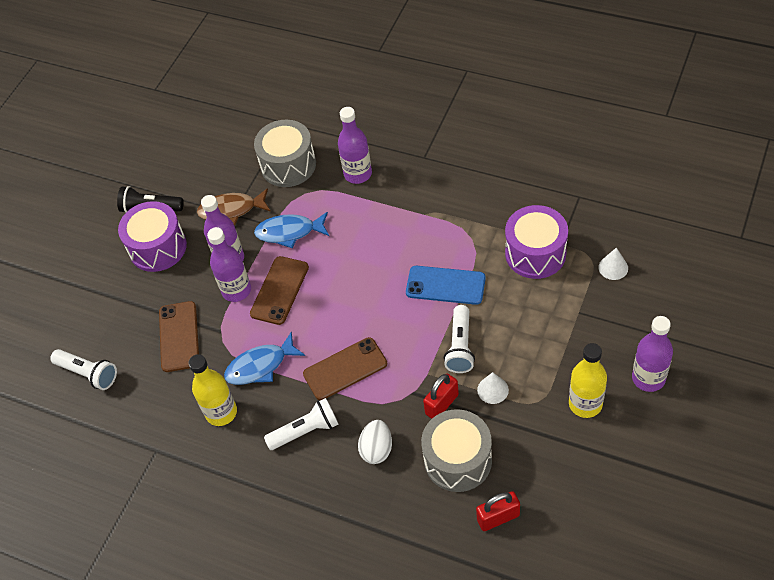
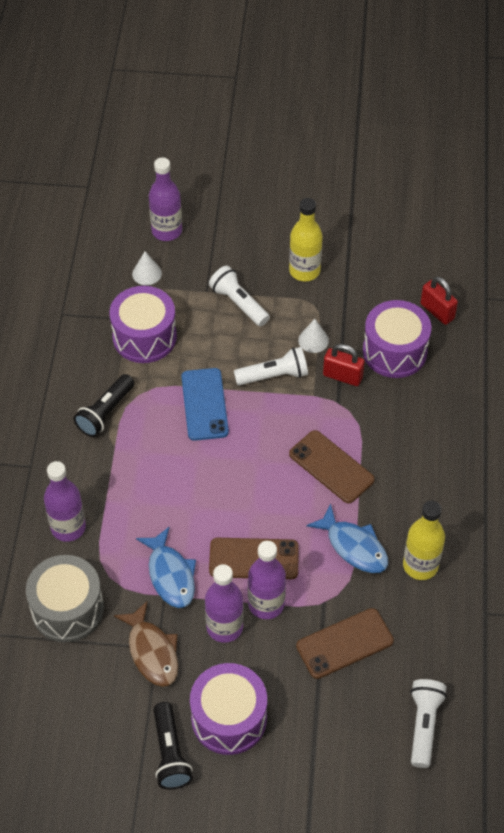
camera: 115 degrees left, 0 degrees up
white flashlight [264,398,338,450] -> white flashlight moved to [209,266,270,327]
white egg [358,420,392,464] -> none
grey drum [421,409,492,492] -> purple drum [363,300,431,378]
purple bottle [632,316,673,392] -> purple bottle moved to [149,157,182,241]
none -> black flashlight [73,374,134,437]

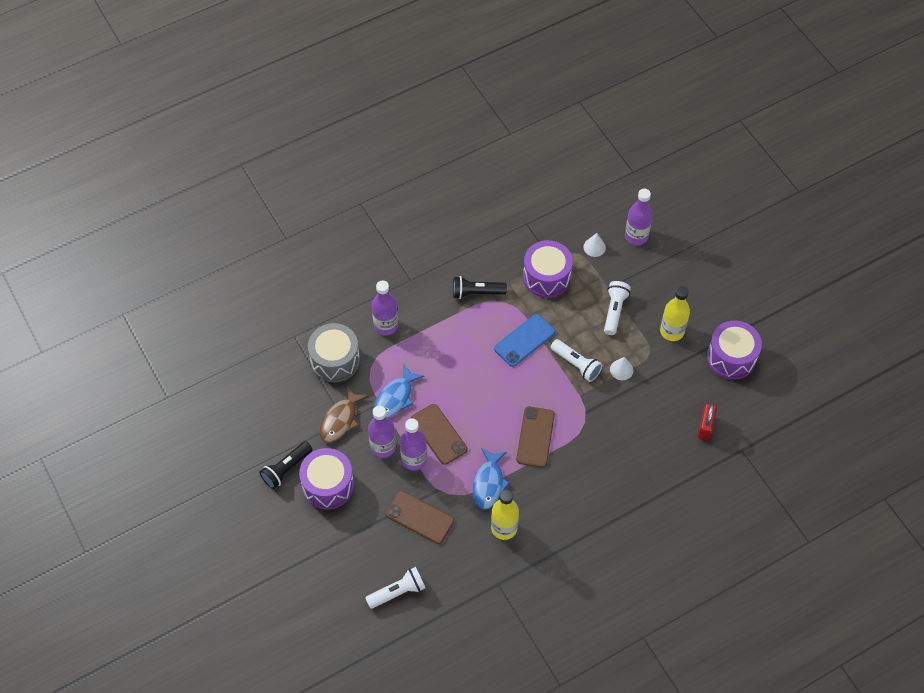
camera: 55 degrees right, 5 degrees up
red padlock [323,344,365,386] -> none
purple drum [363,300,431,378] -> purple drum moved to [707,320,762,380]

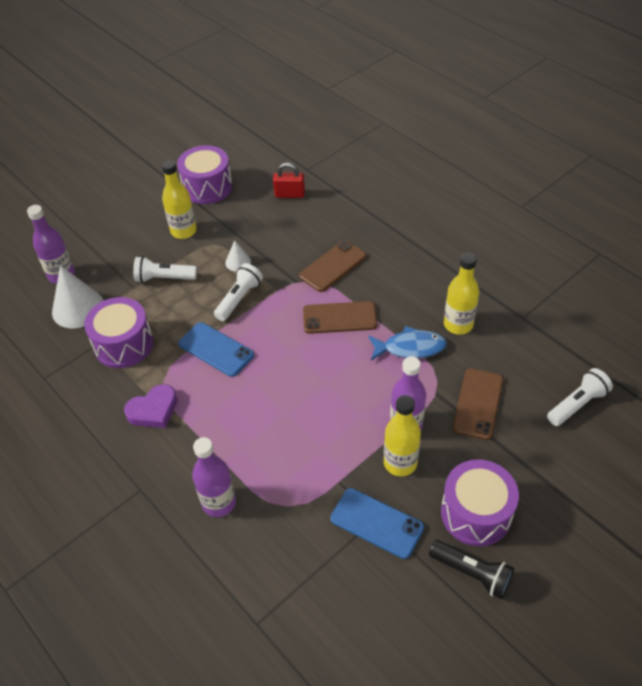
camera: 100 degrees left, 10 degrees down
grey drum [308,323,360,382] -> none
brown fish [319,386,368,442] -> blue phone [331,488,424,559]
white flashlight [365,567,425,609] -> white flashlight turned 90 degrees clockwise [547,368,613,426]
purple bottle [368,406,396,458] -> yellow bottle [384,395,421,476]
blue fish [374,365,424,418] -> none
brown phone [411,404,467,465] -> brown phone moved to [299,240,367,292]
black flashlight [453,276,507,299] -> purple heart [124,384,177,428]
white cone [583,233,606,257] -> white cone [52,265,104,328], size x1.93

